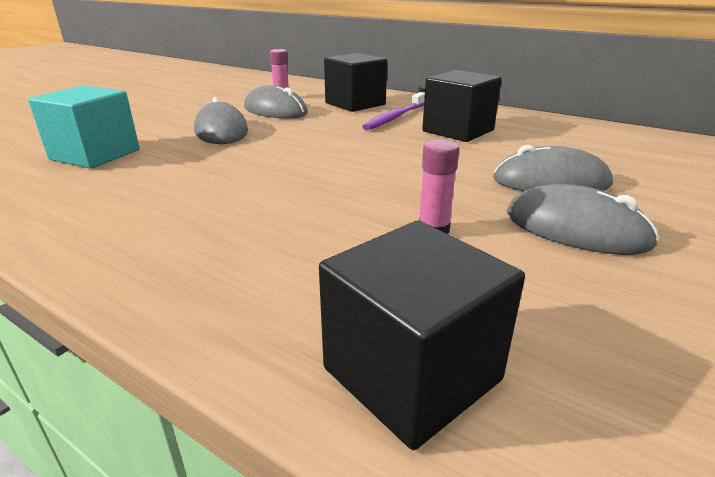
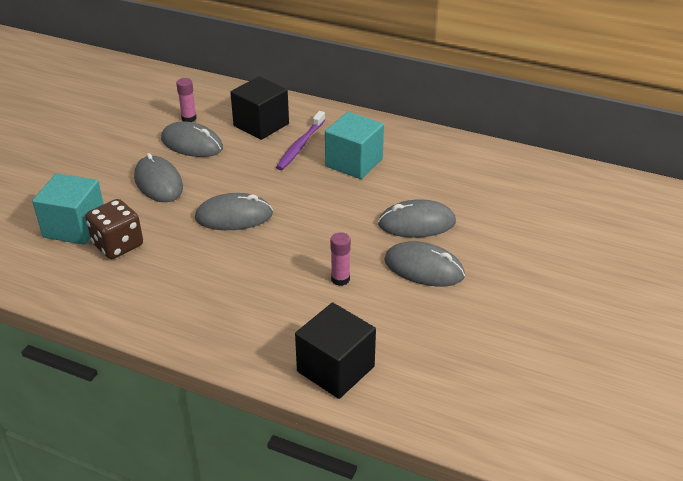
camera: 10 degrees left, 10 degrees up
black cube [422,70,502,142] -> turquoise cube [325,112,384,179]
none -> brown dice [85,199,143,259]
none -> grey mouse [195,193,273,230]

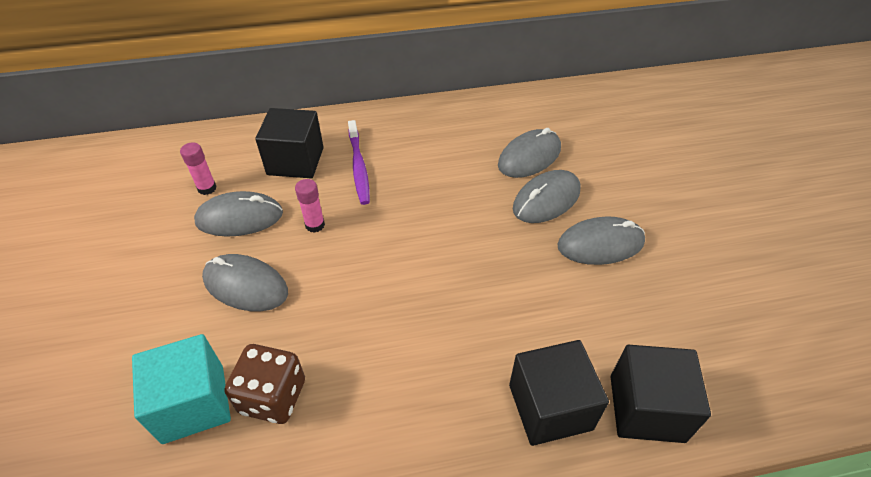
camera: 35 degrees left, 10 degrees up
grey mouse [195,193,273,230] -> grey mouse moved to [498,128,561,178]
turquoise cube [325,112,384,179] -> none
pink glue stick [330,232,351,286] -> pink glue stick moved to [295,179,325,233]
none -> black cube [509,340,609,446]

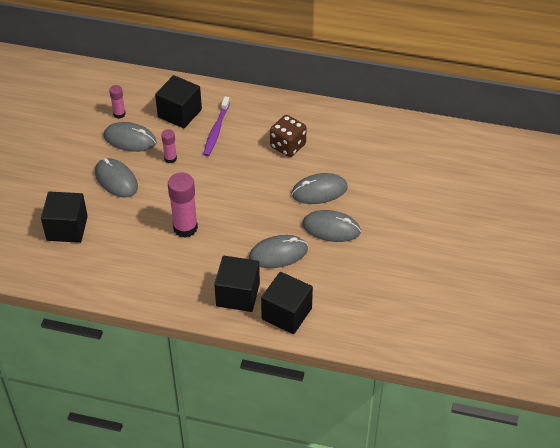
camera: 25 degrees right, 0 degrees up
turquoise cube [132,334,231,444] -> black cube [41,192,88,243]
brown dice [224,344,305,424] -> brown dice moved to [270,115,306,157]
grey mouse [498,128,561,178] -> grey mouse moved to [249,235,308,268]
none -> pink glue stick [168,173,198,237]

